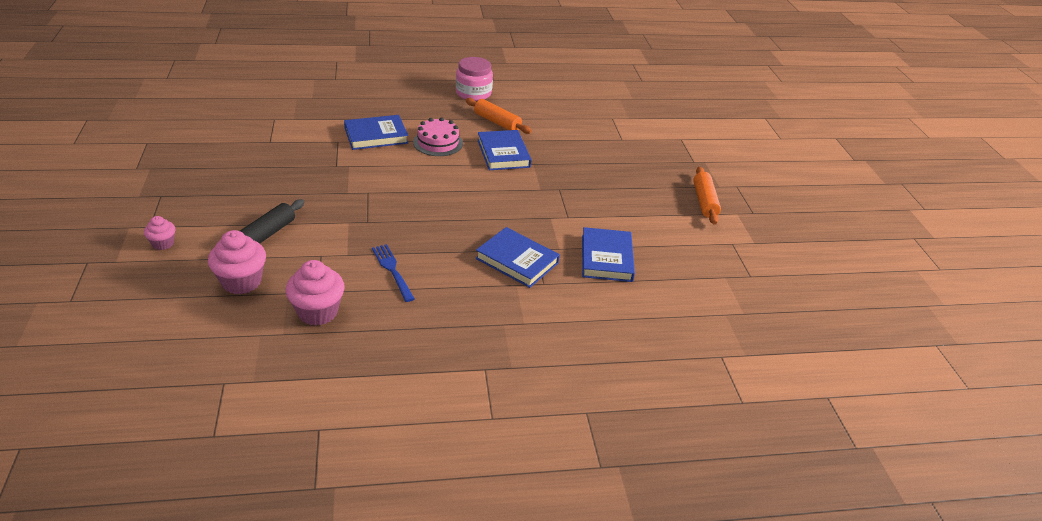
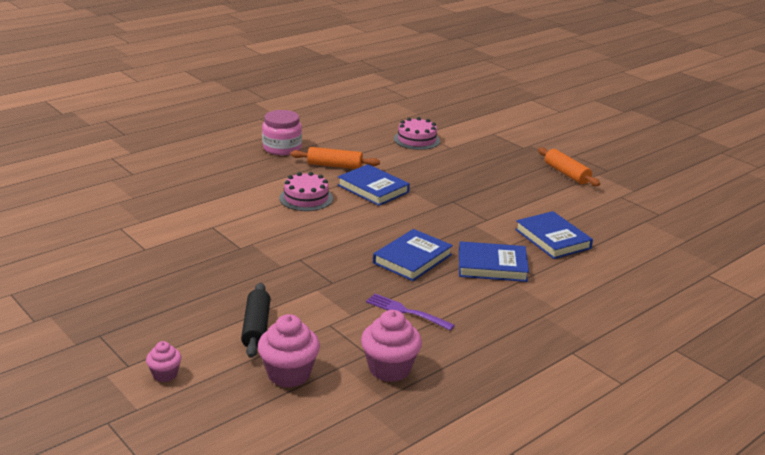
camera: 30 degrees left, 10 degrees down
blue book [344,115,408,150] -> blue book moved to [373,229,453,281]
blue fork [372,244,415,302] -> purple fork [366,294,455,331]
none -> pink cake [394,117,440,150]

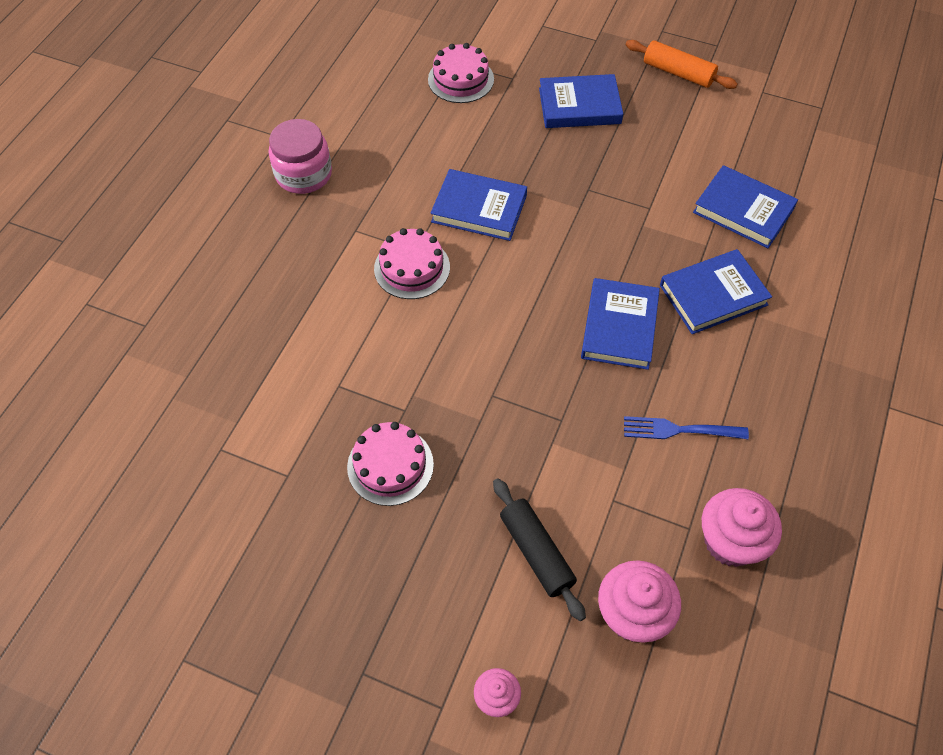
camera: 25 degrees left, 30 degrees up
orange rolling pin [290,147,380,169] -> none
purple fork [366,294,455,331] -> blue fork [624,416,749,439]
none -> pink cake [347,422,434,506]
none -> blue book [539,74,623,128]

